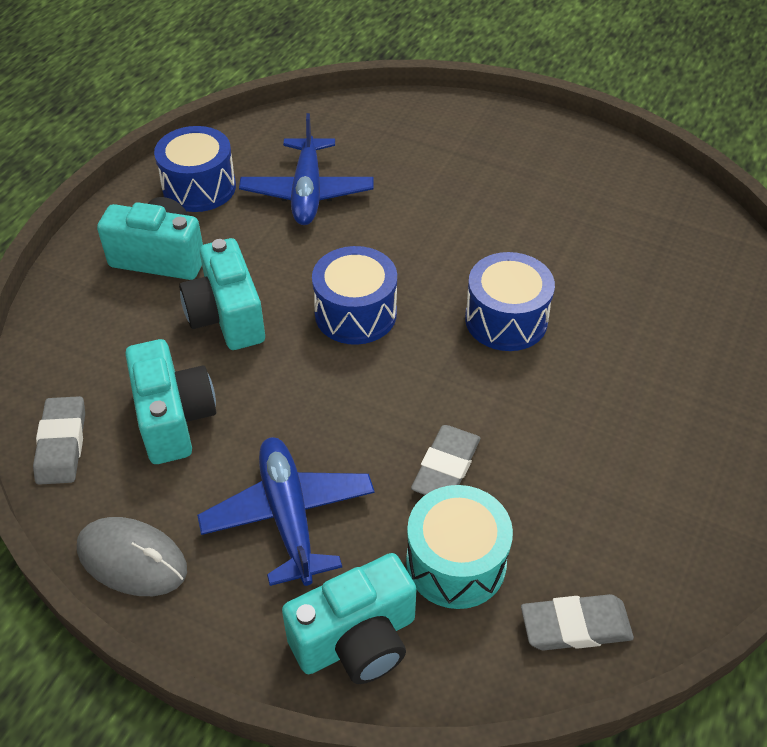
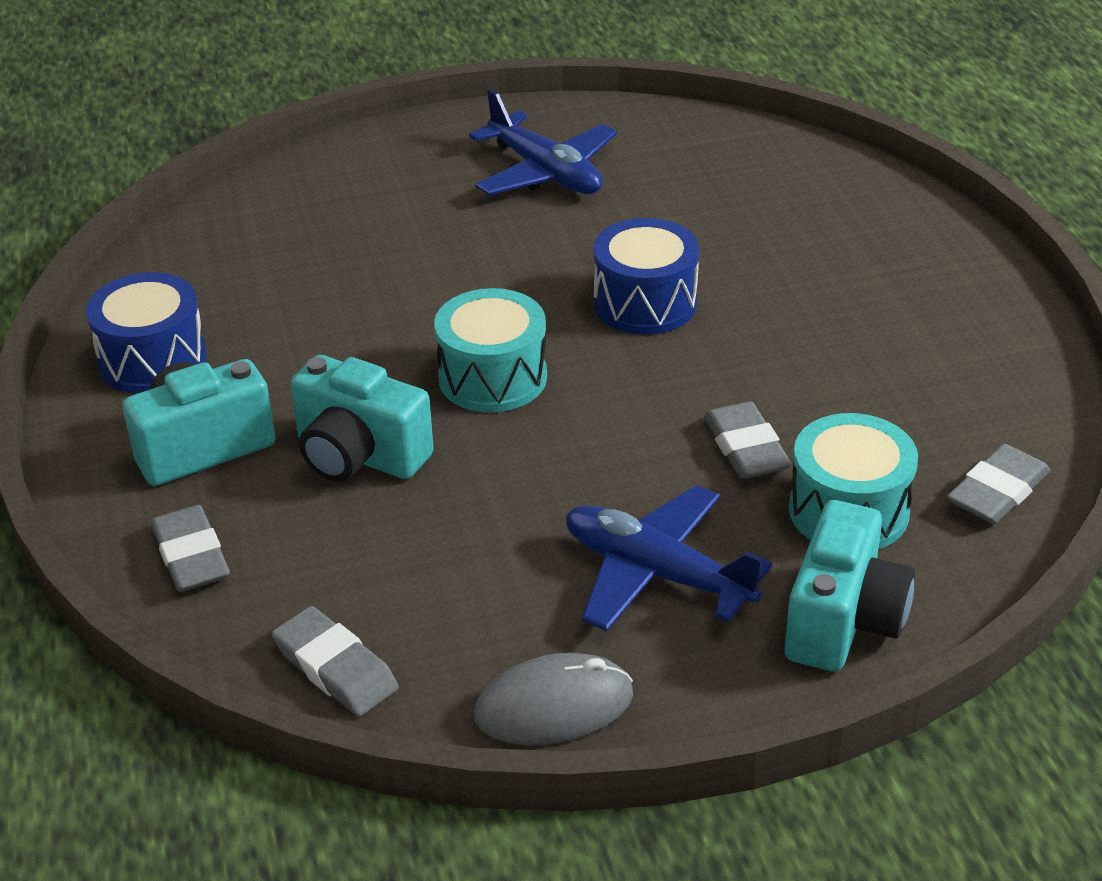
camera: 40 degrees left, 10 degrees down
turquoise camera [125,339,216,464] -> none
blue plane [239,113,374,225] -> blue plane moved to [469,89,617,195]
blue drum [312,246,397,345] -> turquoise drum [434,288,547,413]
none -> grey eraser [151,505,230,592]

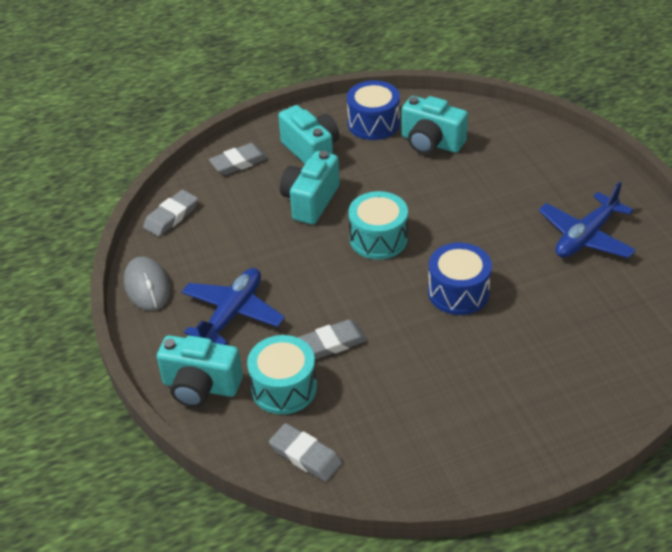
camera: 85 degrees right, 5 degrees up
none -> turquoise camera [401,96,468,154]

